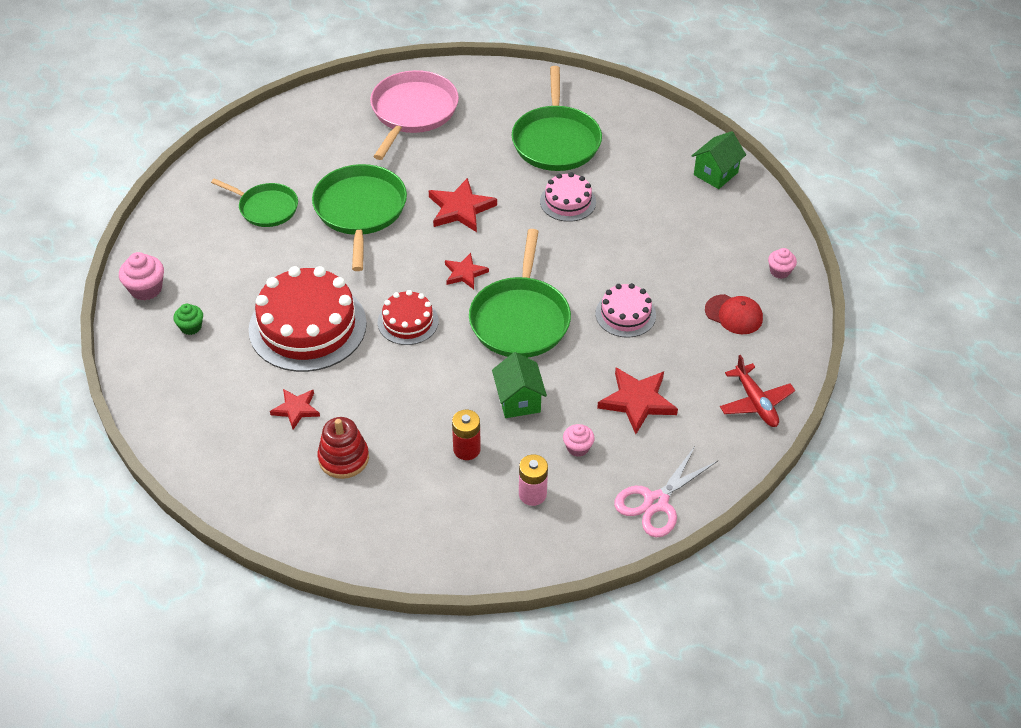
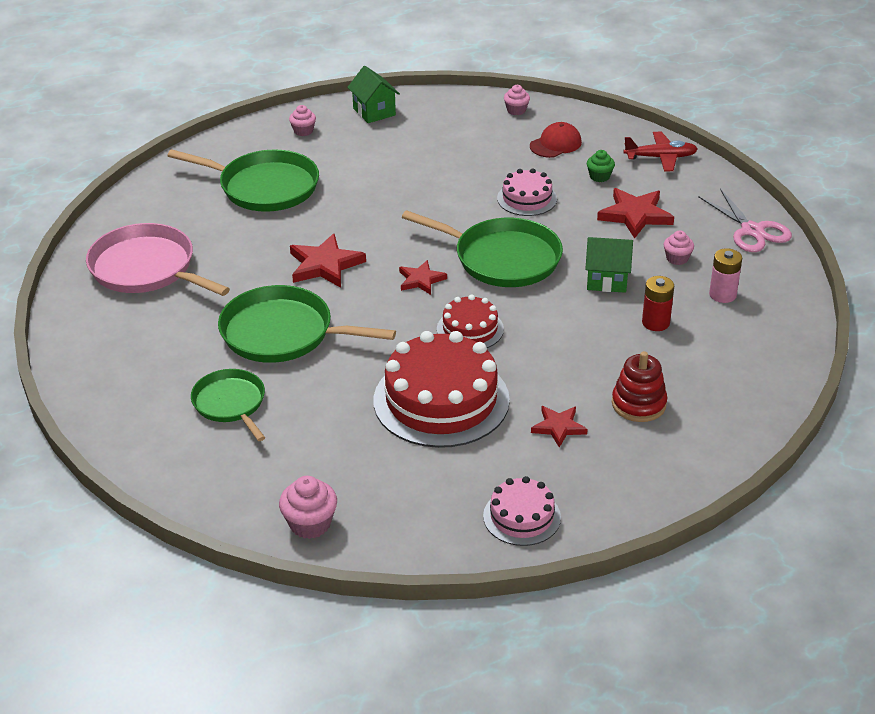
camera: 70 degrees left, 10 degrees down
green cupcake [173,304,203,335] -> green cupcake moved to [587,150,615,182]
green pan [211,178,298,227] -> green pan turned 75 degrees counterclockwise [191,369,265,441]
pink cake [540,172,596,222] -> pink cake moved to [483,476,561,546]
none -> pink cupcake [289,105,316,136]

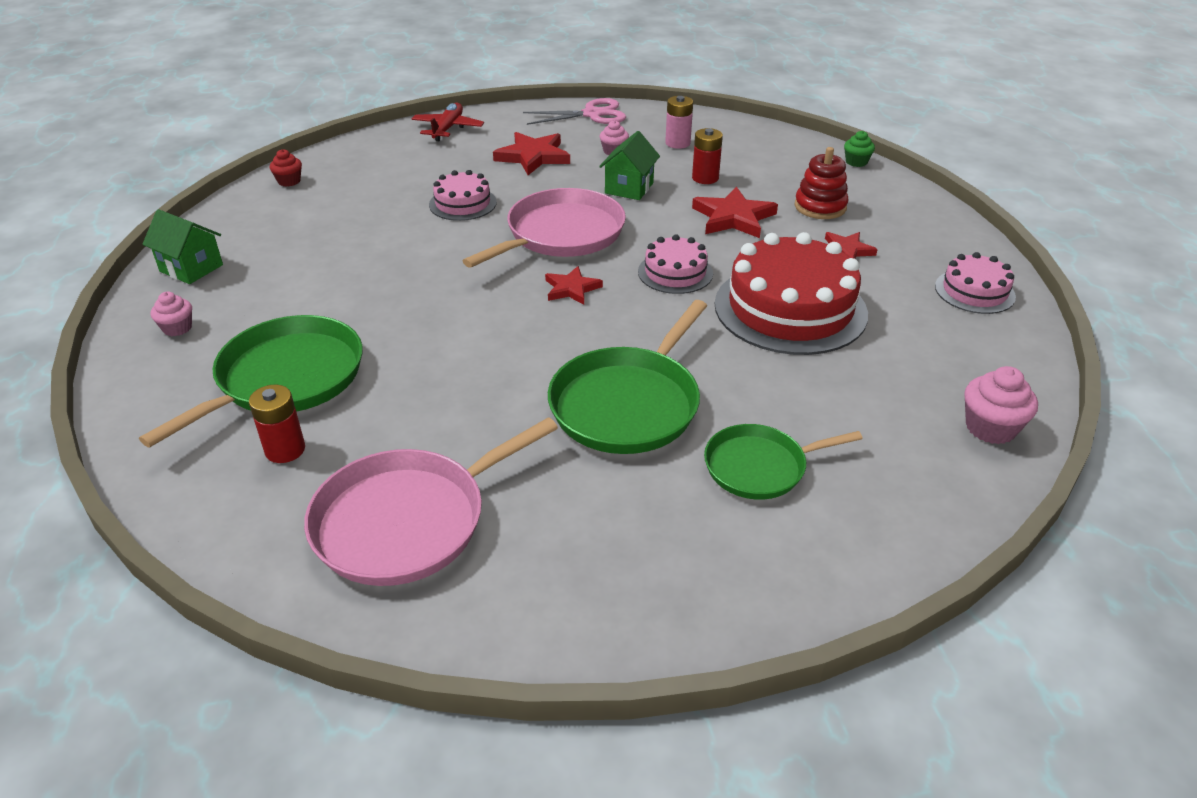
camera: 75 degrees left, 0 degrees up
red star [290,233,366,288] -> red star moved to [692,187,778,238]
green house [347,66,400,123] -> green house turned 45 degrees clockwise [142,209,223,284]
green pan [402,210,563,287] -> pink pan [462,188,626,268]
red cake [437,295,504,348] -> pink cake [638,234,713,294]
pink cupcake [504,85,530,115] -> red cupcake [270,149,302,186]
red cap [530,122,582,158] -> none
green cupcake [587,150,615,182] -> green cupcake moved to [844,131,875,167]
none -> red battery [249,385,305,463]

